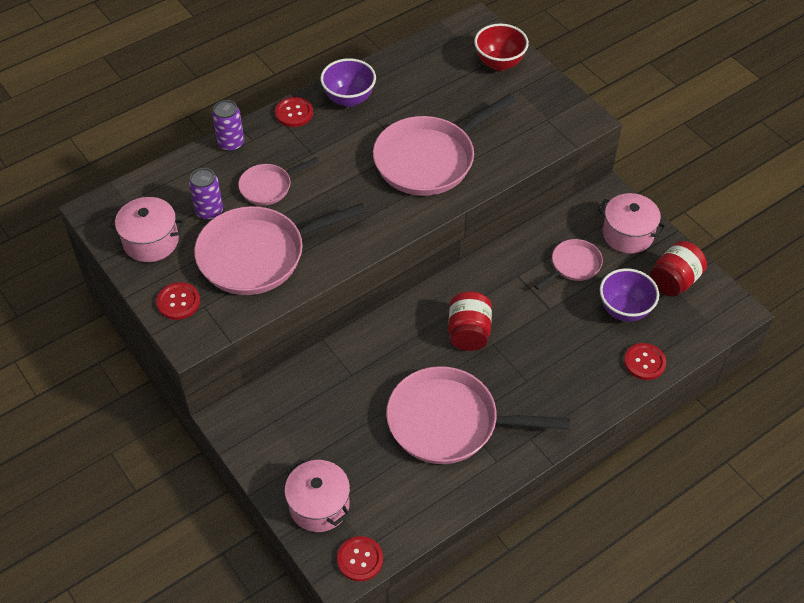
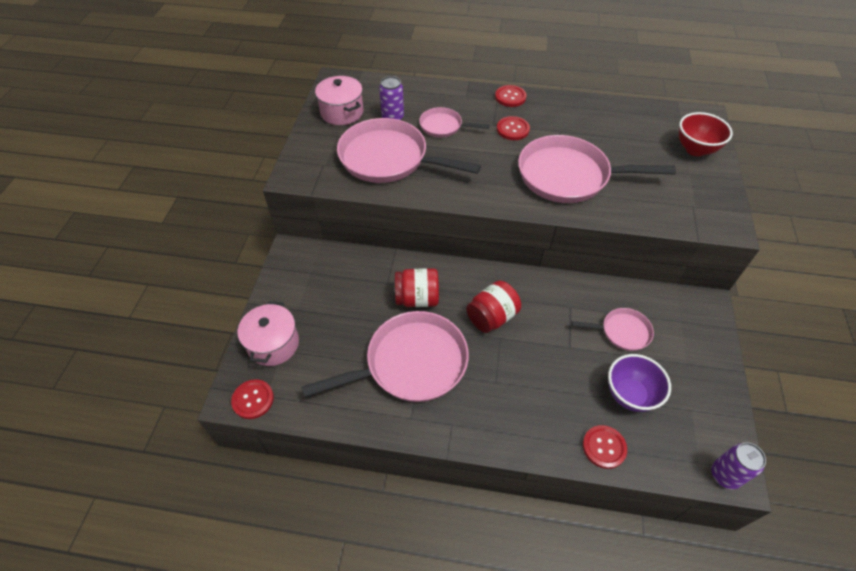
camera: 45 degrees right, 0 degrees up
red button [156,282,200,320] -> red button moved to [497,116,530,140]
purple can [212,100,244,152] -> purple can moved to [711,443,766,489]
purple bowl [320,58,376,107] -> none
pink pan [386,366,570,464] -> pink pan turned 105 degrees clockwise [301,311,469,402]
pink pot [598,193,667,254] -> none
red jar [650,241,707,297] -> red jar moved to [395,268,439,307]

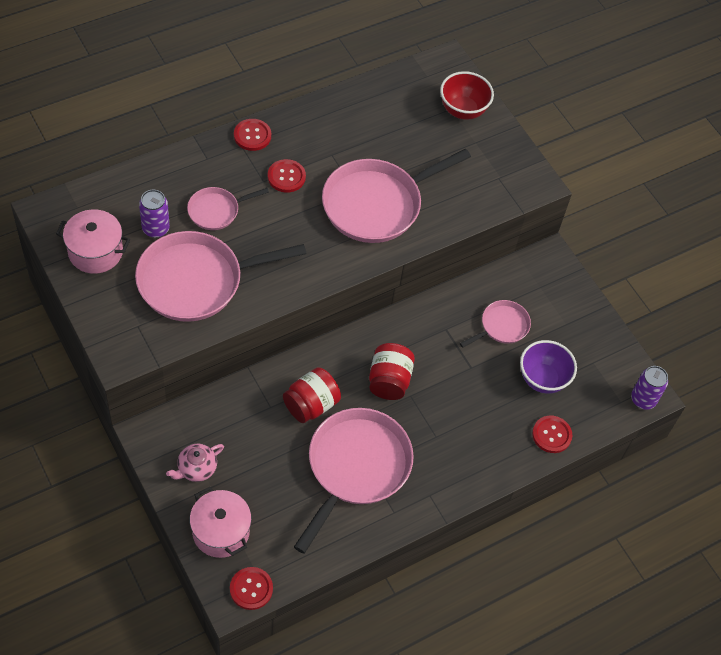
camera: 45 degrees left, 5 degrees up
none -> pink teapot [166,444,224,482]

